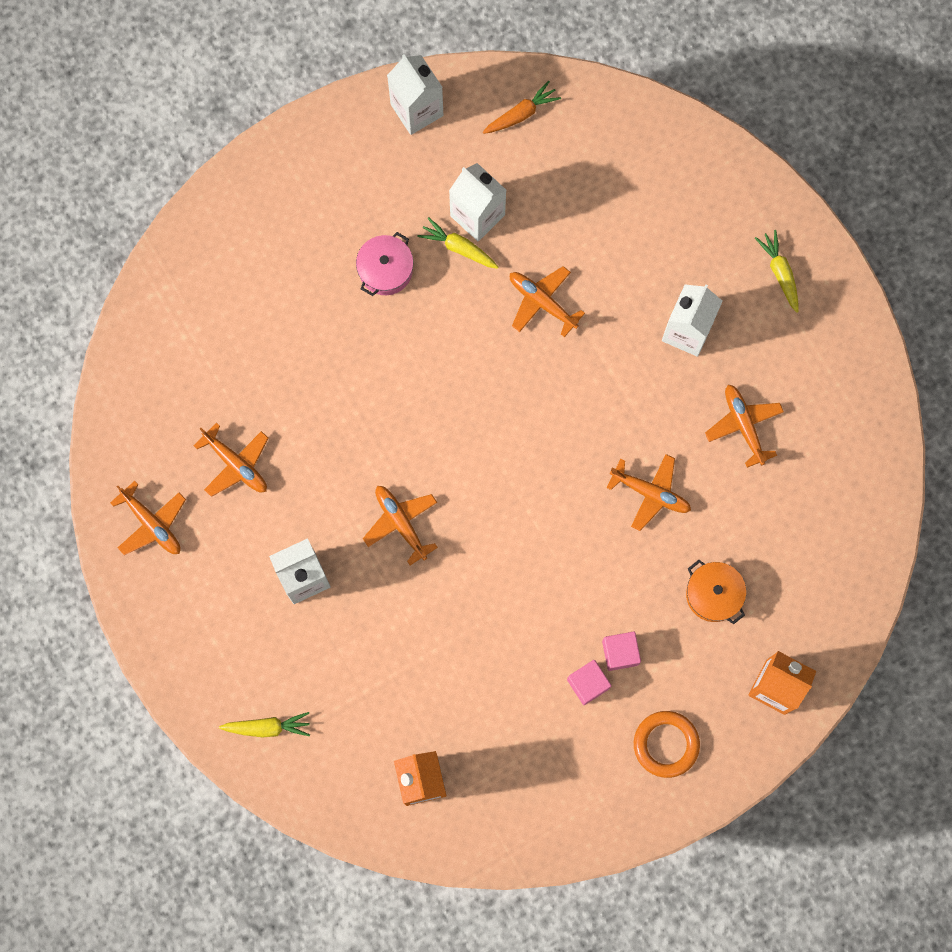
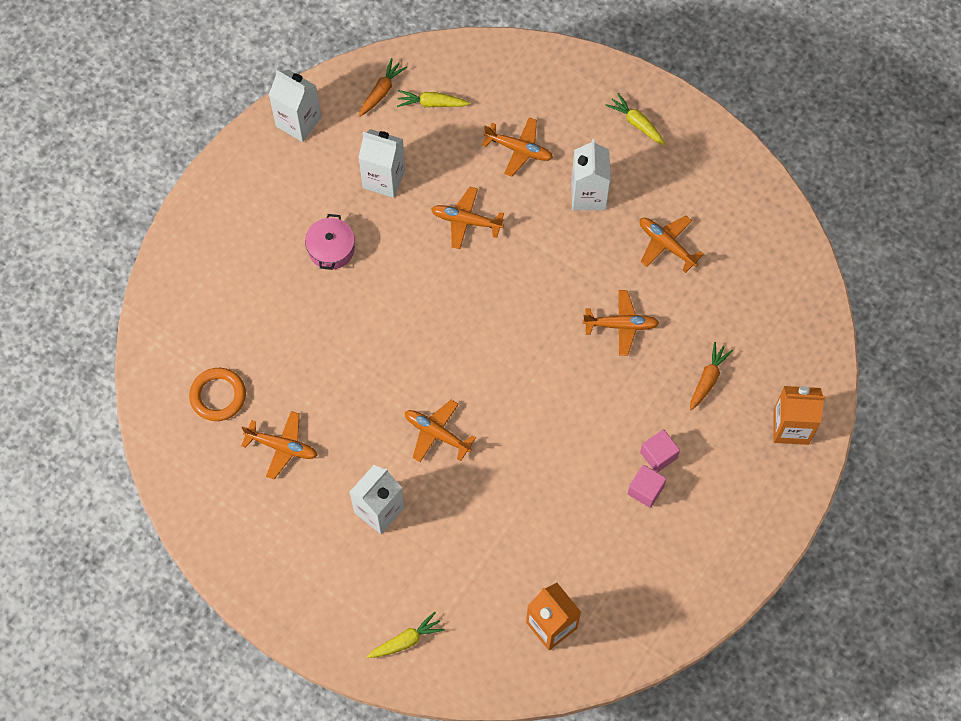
camera: 25 degrees left, 10 degrees down
orange plane [110,481,186,555] -> orange plane moved to [482,117,553,177]
yellow carrot [418,217,499,269] -> yellow carrot moved to [397,90,470,107]
orange ring [634,711,700,778] -> orange ring moved to [189,368,246,421]
orange pot [686,560,746,624] -> orange carrot [690,342,733,410]

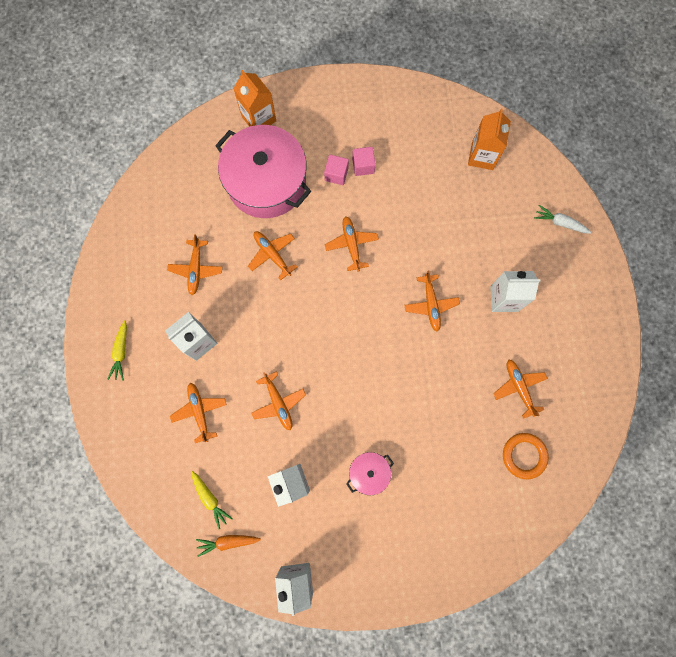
camera: 130 degrees left, 10 degrees up
yellow carrot [367,612,445,658] -> white carrot [534,205,592,234]
orange carrot [690,342,733,410] -> pink pot [215,125,311,218]
none -> orange plane [325,216,379,271]

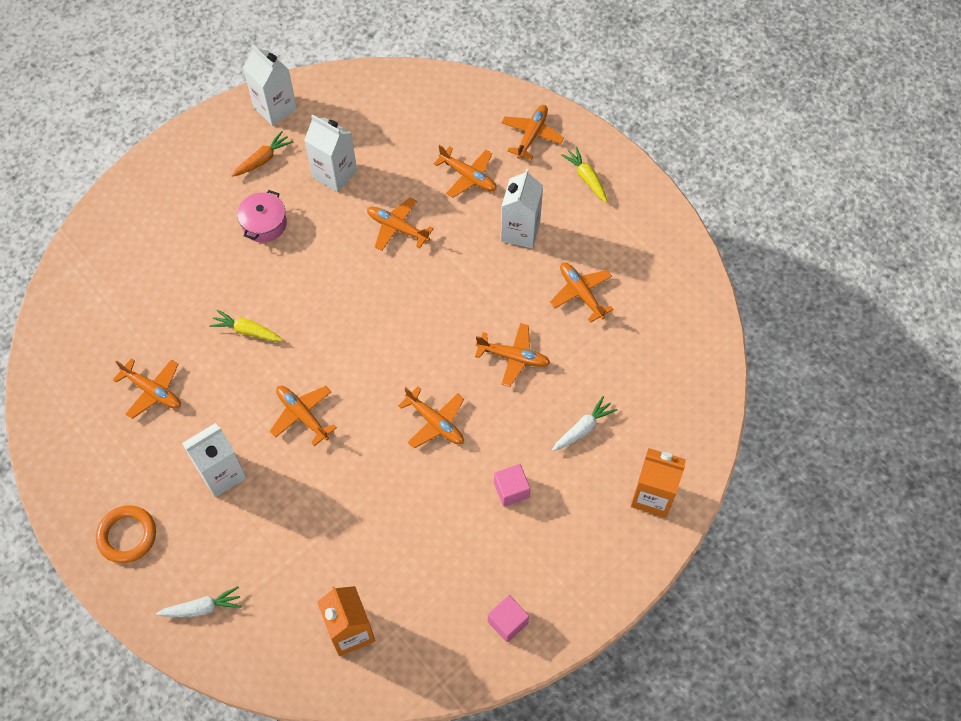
camera: 145 degrees right, 15 degrees down
yellow carrot [191,471,233,529] -> yellow carrot moved to [209,309,283,342]
orange carrot [196,535,261,557] -> orange carrot moved to [231,131,293,177]
pink pot [215,125,311,218] -> white carrot [552,396,617,451]
pink cube [352,147,376,176] -> pink cube moved to [488,595,529,642]
orange ring [503,433,549,479] -> orange ring moved to [96,506,156,563]
none -> orange plane [501,105,564,160]

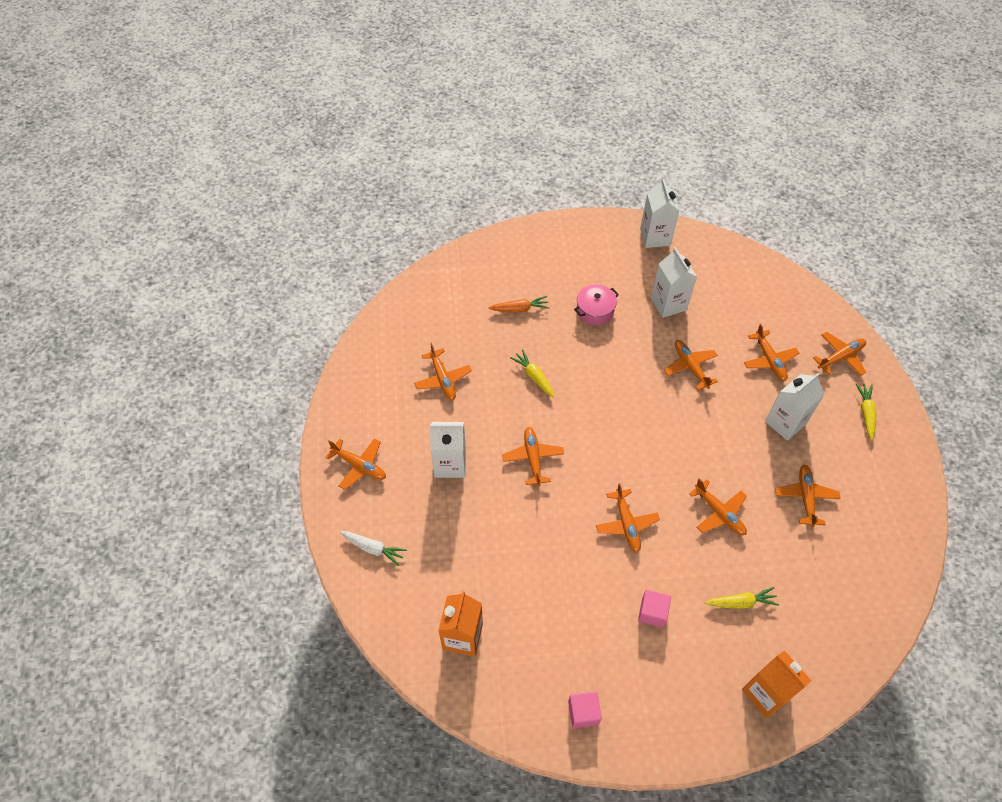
camera: 35 degrees right, 5 degrees down
orange ring [96,506,156,563] -> orange plane [325,438,386,490]
orange carrot [231,131,293,177] -> orange carrot moved to [488,296,549,313]
white carrot [552,396,617,451] -> yellow carrot [705,587,779,609]

